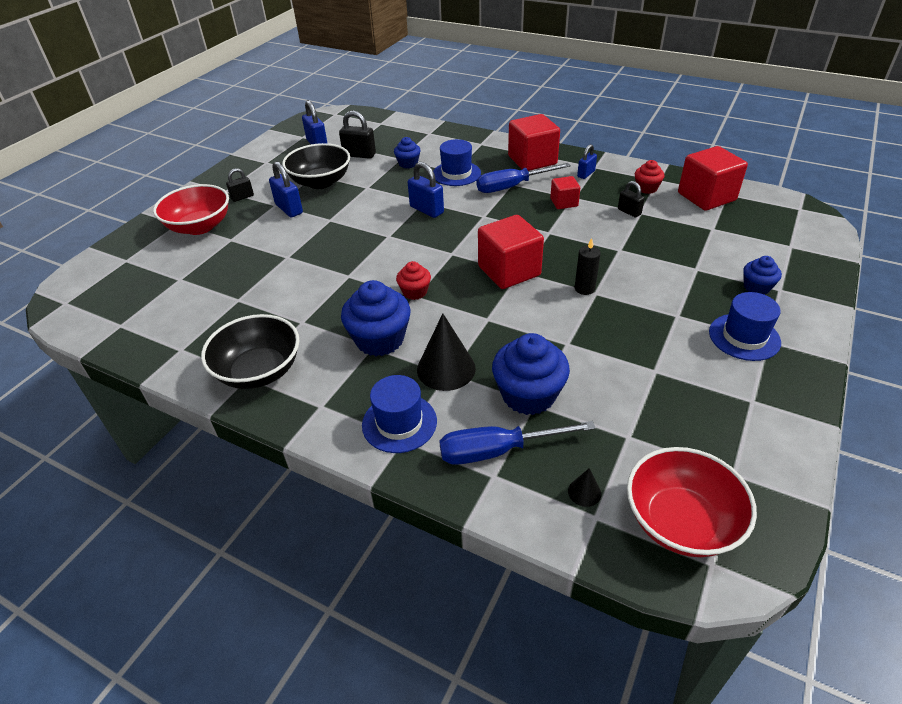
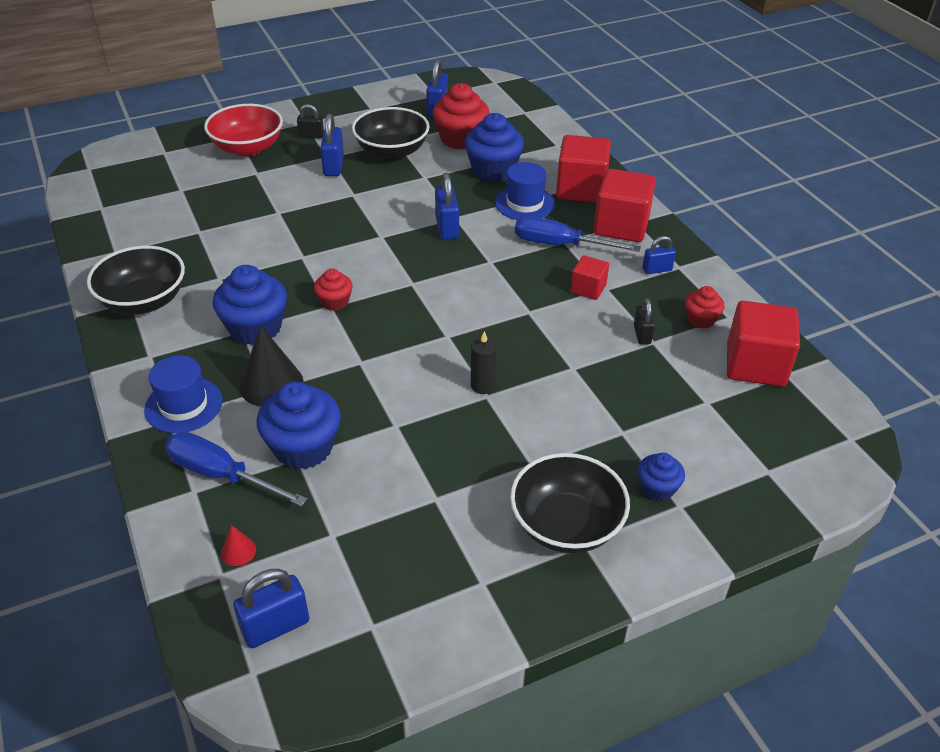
camera: 35 degrees right, 0 degrees up
black padlock [339,110,376,159] -> red cupcake [432,83,489,150]
blue cupcake [394,137,421,168] -> blue cupcake [464,113,524,182], size x1.82
red cube [478,215,544,289] -> red cube moved to [556,135,611,203]
black cone [568,468,601,507] -> red cone [221,525,256,566]
red bowl [627,447,757,557] -> blue padlock [233,569,309,648]
blue hat [709,292,781,361] -> black bowl [510,453,630,553]

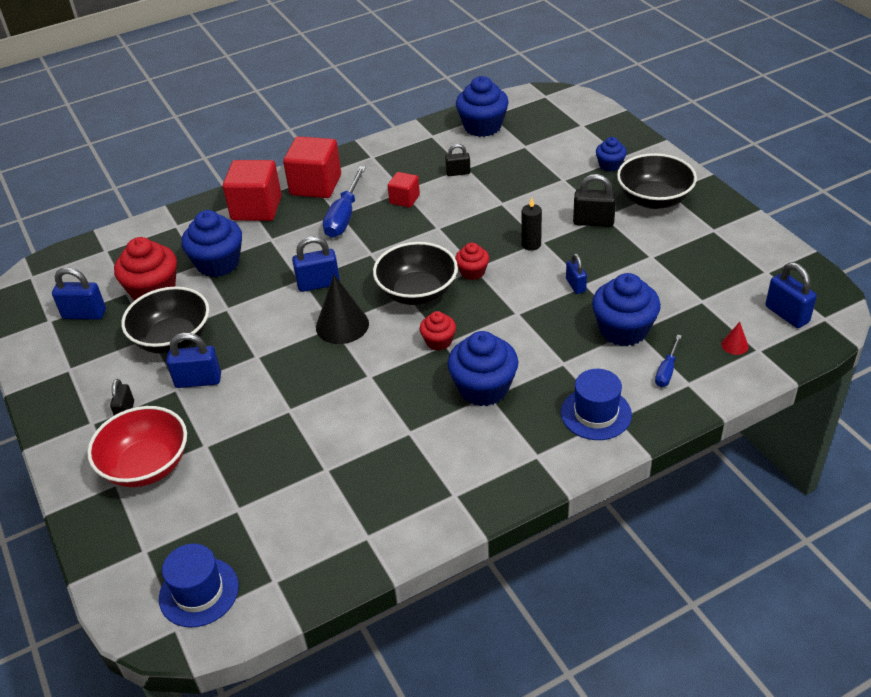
camera: 90 degrees left, 0 degrees up
black bowl [87,246,185,315] -> black bowl moved to [373,242,458,305]
blue screwdriver [165,432,307,507] -> blue screwdriver [655,335,682,387], size x0.55
black cone [240,325,304,407] -> black cone moved to [316,275,369,344]
blue hat [495,162,555,220] -> blue hat moved to [159,544,239,628]
blue padlock [642,236,676,274] -> blue padlock moved to [566,253,587,294]
red cupcake [685,286,725,329] -> red cupcake moved to [455,243,489,280]
red cube [727,301,800,387] -> blue cupcake [456,76,509,137]
none -> black padlock [573,174,616,227]

